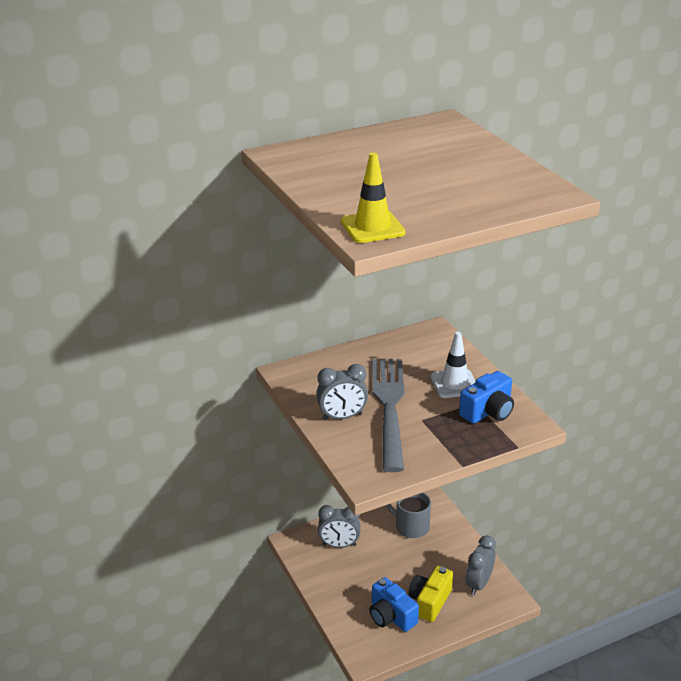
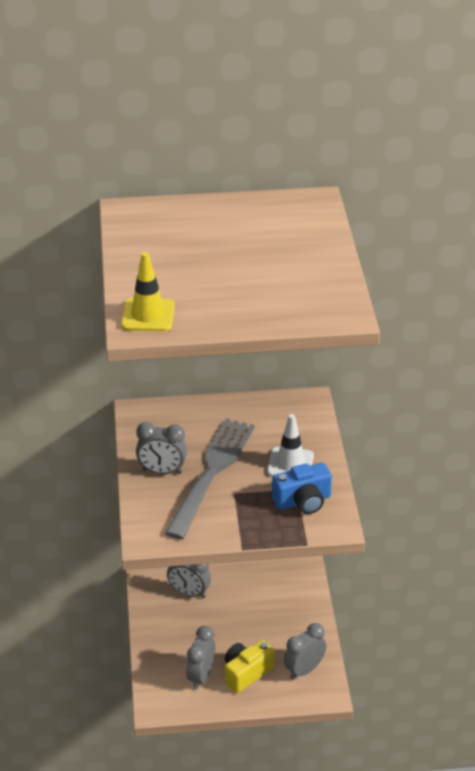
camera: 20 degrees right, 5 degrees up
blue camera [369,577,419,632] -> grey clock [186,626,215,689]
grey mug [387,492,431,538] -> none

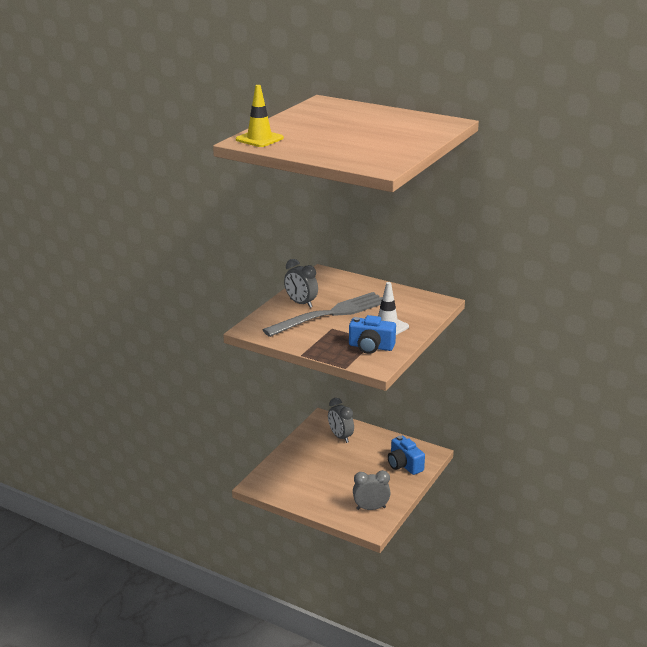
camera: 35 degrees right, 10 degrees down
grey clock [186,626,215,689] -> none
yellow camera [225,640,274,693] -> none
none -> blue camera [388,436,425,475]

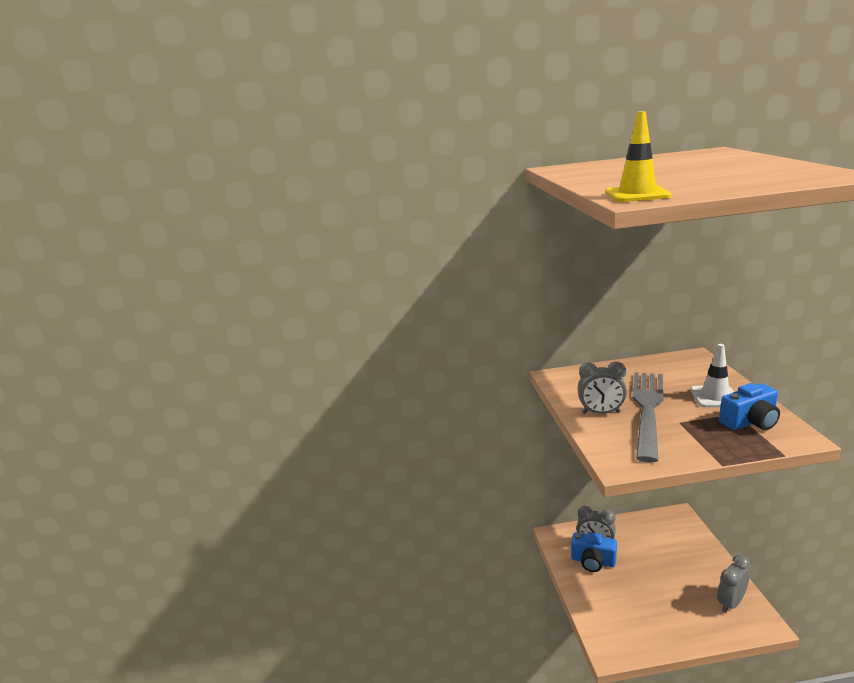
camera: 35 degrees left, 5 degrees down
blue camera [388,436,425,475] -> blue camera moved to [571,532,617,572]

